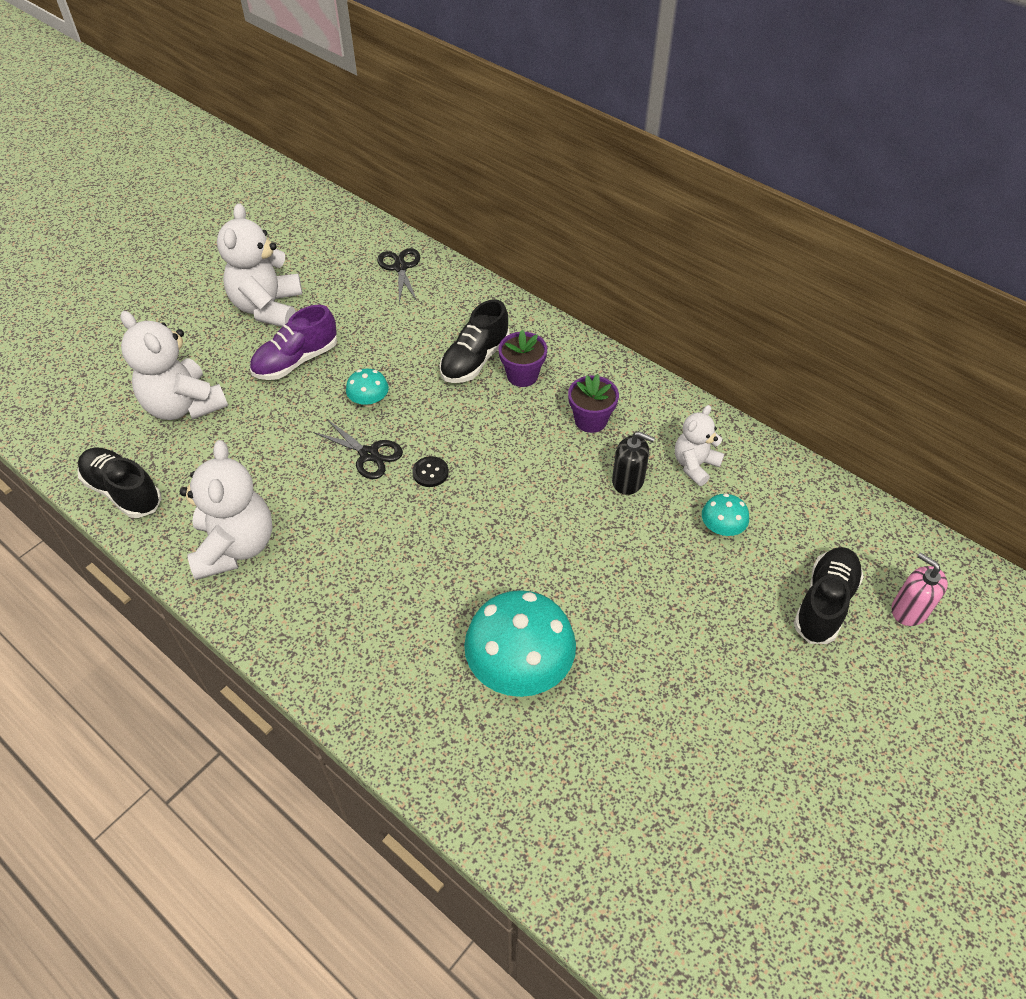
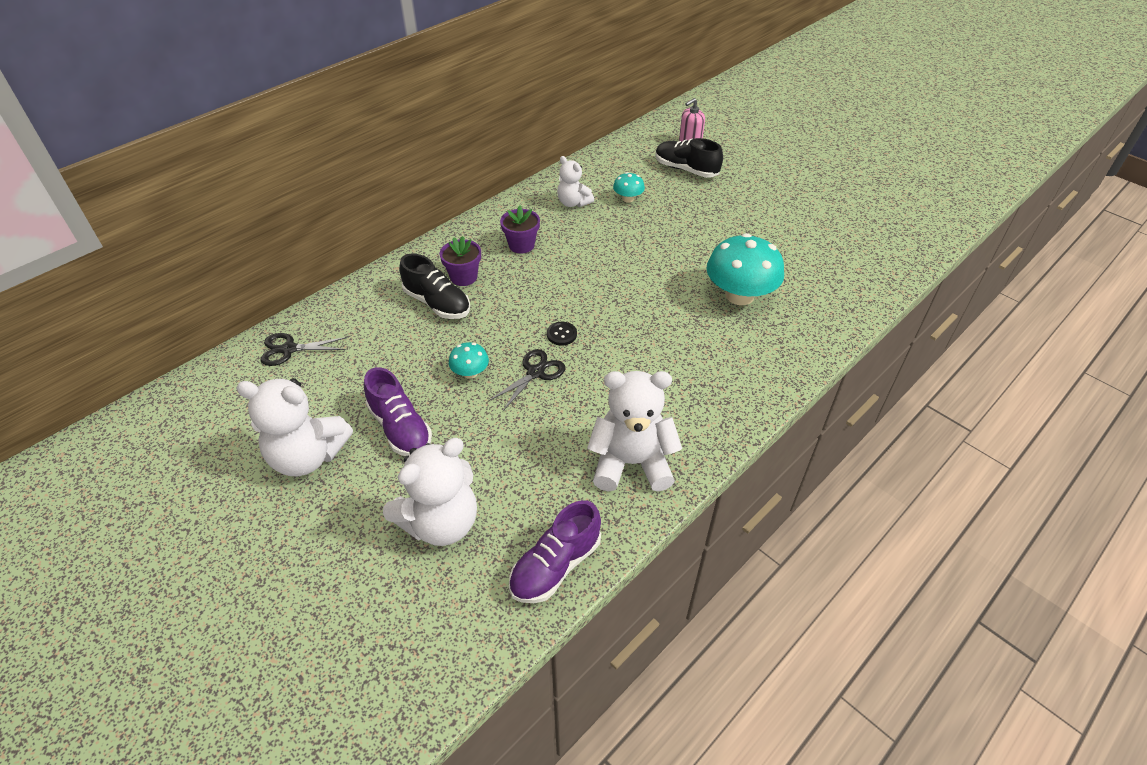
camera: 85 degrees left, 5 degrees down
black shoe [77,447,162,518] -> purple shoe [509,500,601,603]
black soap dispenser [612,431,655,495] -> none

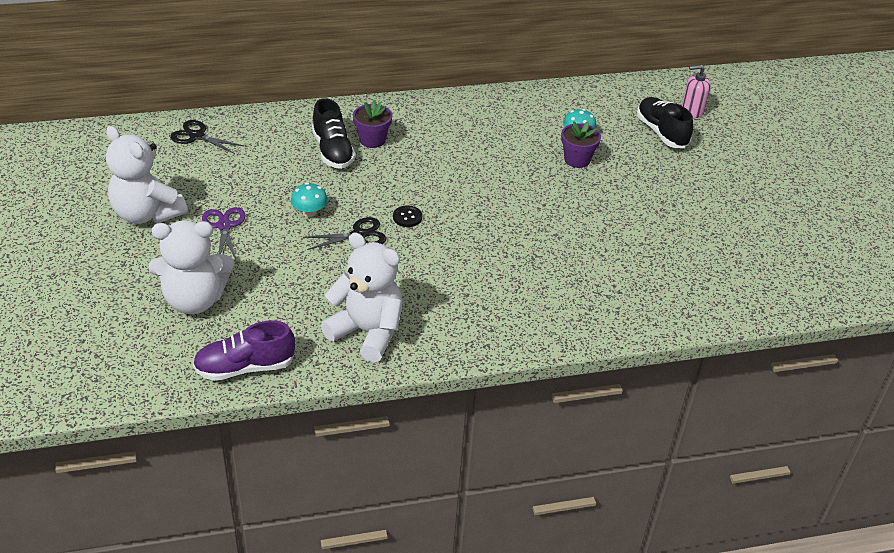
camera: 30 degrees right, 5 degrees down
purple shoe [364,367,432,456] -> purple scissors [202,207,246,261]
purple flower pot [500,205,540,254] -> purple flower pot moved to [561,121,601,168]
white teddy bear [557,156,594,207] -> none
turquoise mushroom [706,233,784,305] -> none

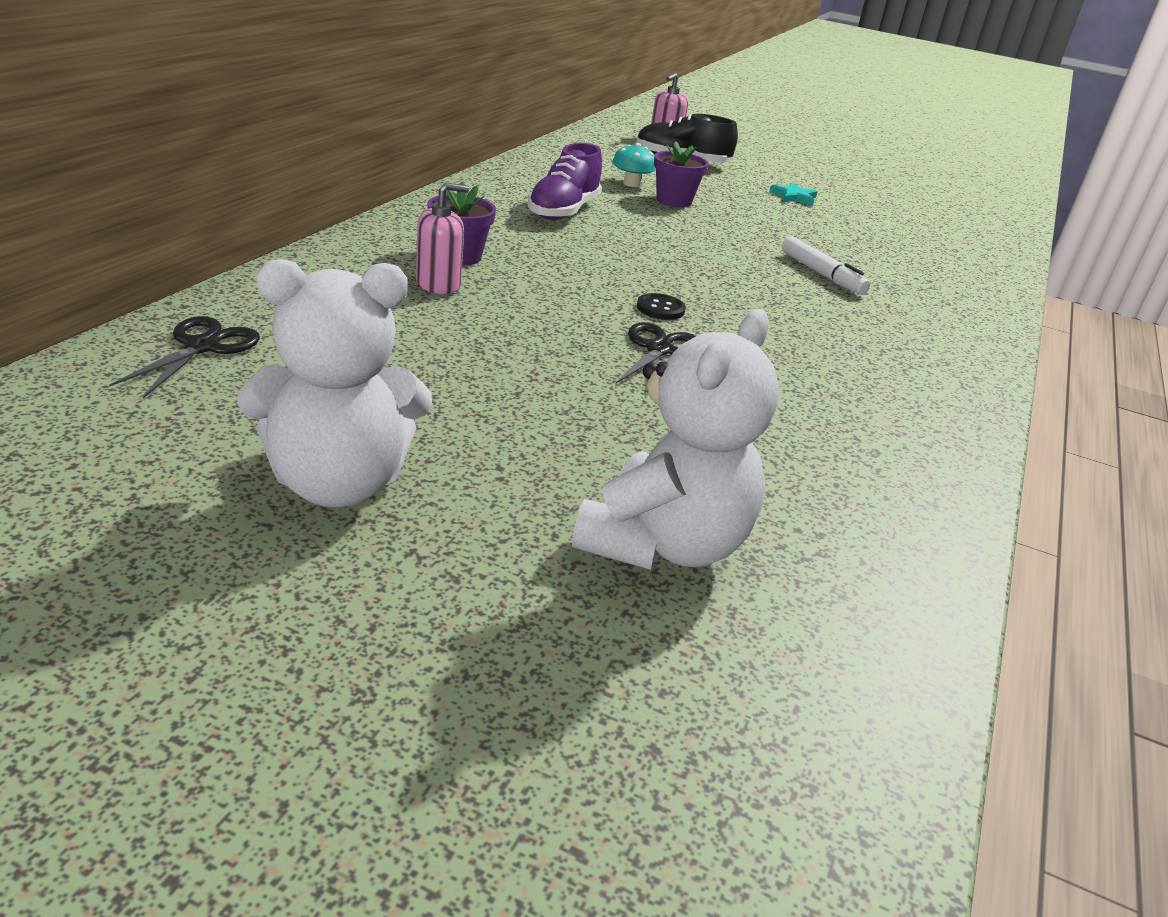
camera: 55 degrees left, 10 degrees down
black scissors [170,120,244,154] -> black scissors turned 135 degrees clockwise [109,316,260,398]
purple shoe [193,320,295,381] -> purple shoe moved to [528,143,602,220]
purple scissors [202,207,246,261] -> none
turquoise mushroom [291,183,328,217] -> none
black shoe [312,98,356,169] -> pink soap dispenser [416,182,469,294]
white teddy bear [321,233,403,362] -> none
none -> turquoise star [769,183,818,206]
none -> white marker [782,236,870,295]

